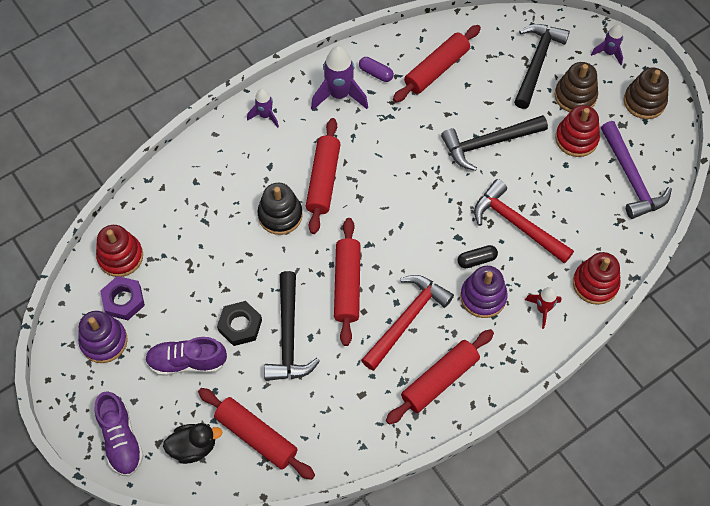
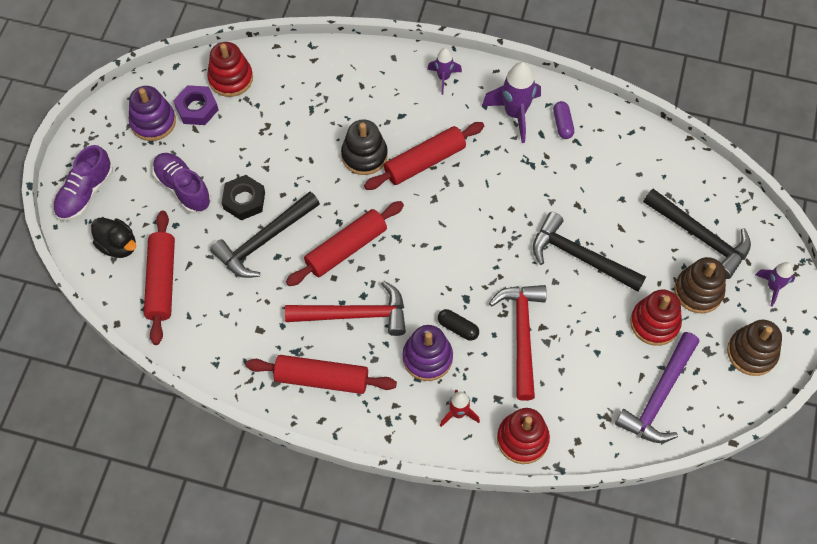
camera: 50 degrees right, 0 degrees up
red rolling pin [393,25,481,103] -> none
black hammer [514,24,570,109] -> black hammer turned 60 degrees clockwise [643,189,751,279]

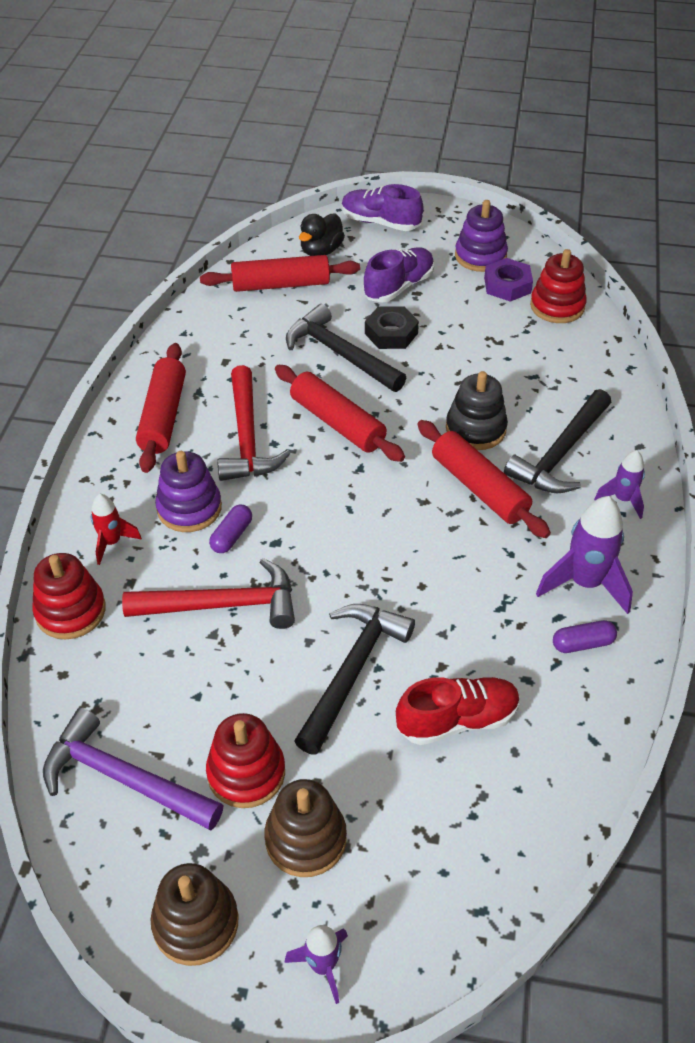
camera: 85 degrees right, 15 degrees down
black capsule [438,309,479,341] -> purple capsule [209,505,252,553]
black hammer [643,189,751,279] -> black hammer moved to [504,389,611,493]
none -> red shoe [396,677,520,745]

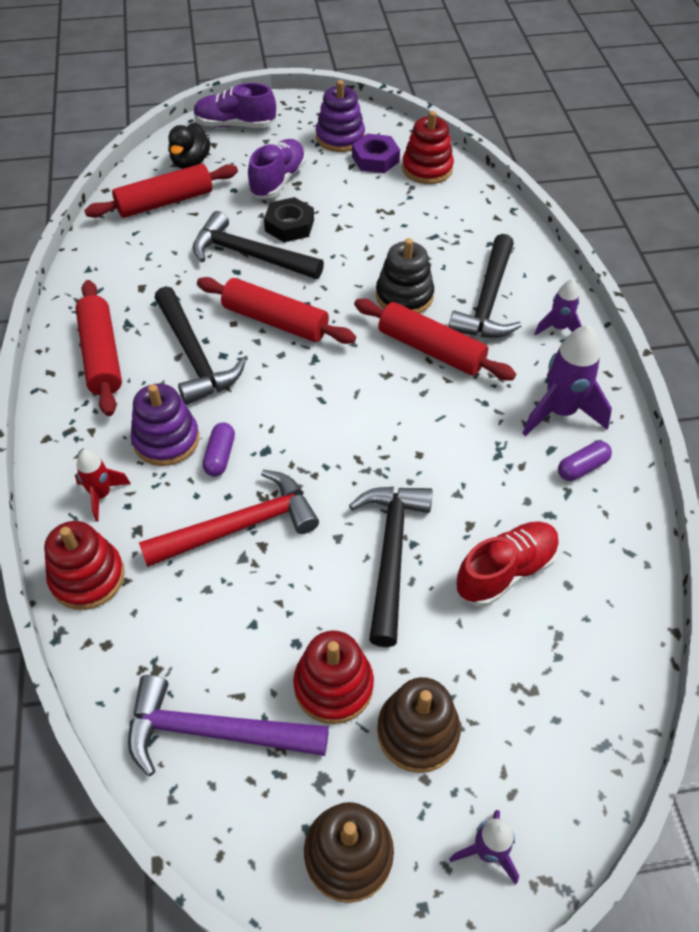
camera: 20 degrees left, 5 degrees up
red hammer [217,365,290,481] -> black hammer [155,286,246,405]

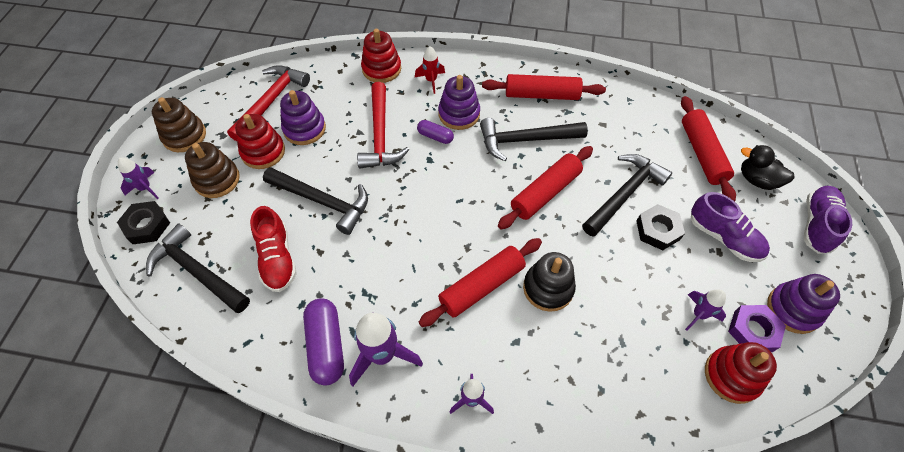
camera: 110 degrees right, 5 degrees up
purple hammer [128,675,329,776] -> red hammer [227,65,310,141]
black hammer [449,234,522,338] -> black hammer moved to [146,223,250,313]
purple capsule [558,441,612,481] -> purple capsule [303,298,344,386], size x1.78
none -> black nut [117,201,170,244]
none -> purple stacking toy [280,90,326,145]
none -> purple rocket [685,289,726,331]

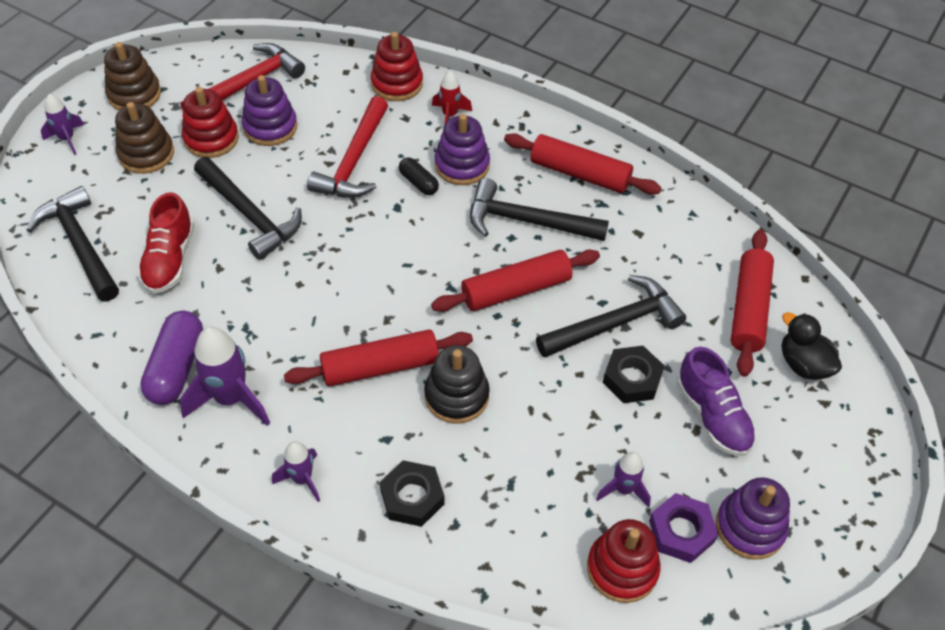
camera: 20 degrees right, 5 degrees down
black nut [117,201,170,244] -> black nut moved to [380,460,445,527]
purple capsule [417,120,454,144] -> black capsule [399,157,439,195]
purple shoe [804,186,852,254] -> none

